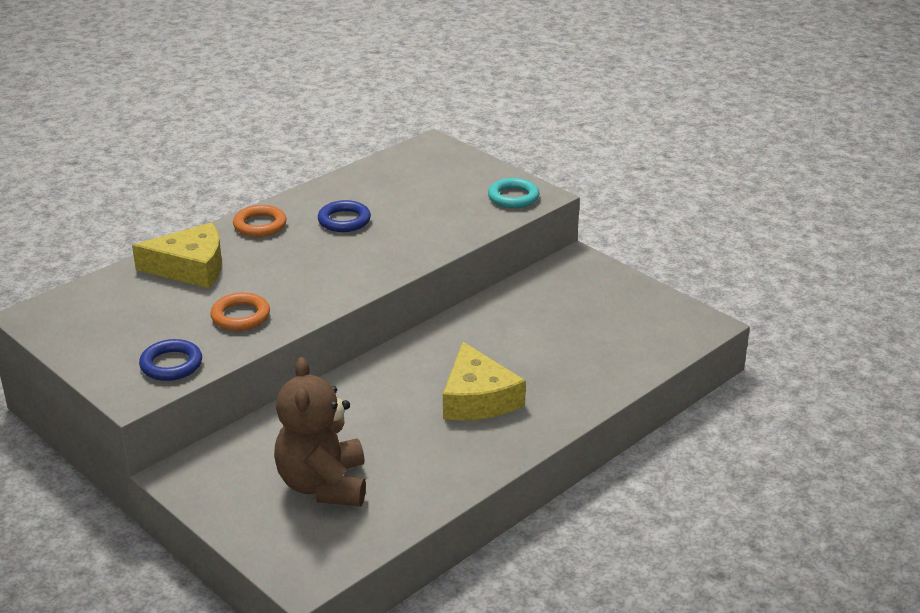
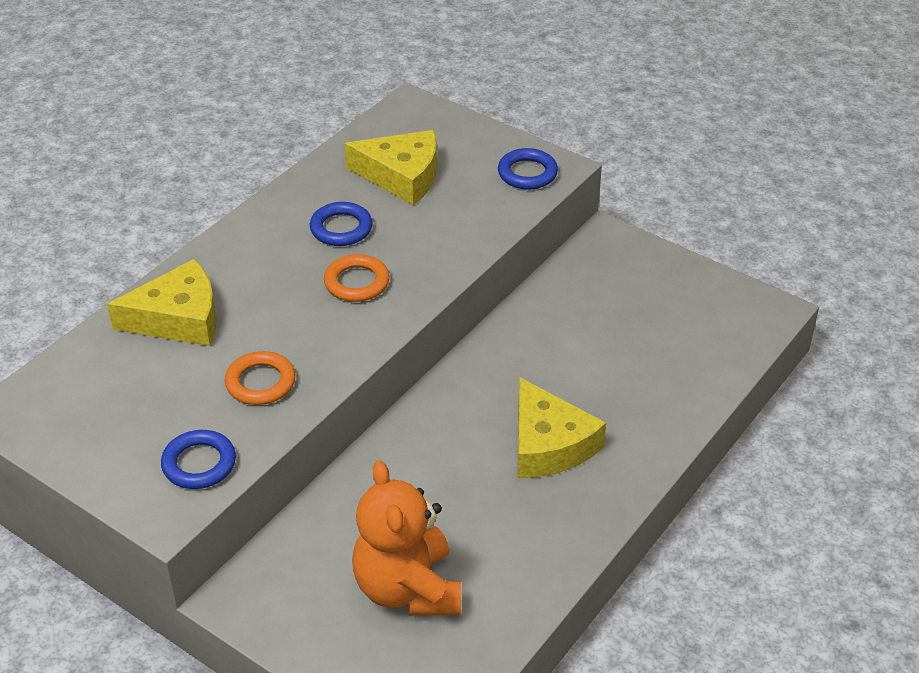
camera: 10 degrees left, 10 degrees up
orange ring [233,205,287,237] -> orange ring moved to [324,254,389,302]
brown teddy bear [274,357,366,507] -> orange teddy bear [352,460,461,616]
turquoise ring [488,178,539,208] -> blue ring [498,148,558,189]
none -> yellow cheese [344,130,437,205]

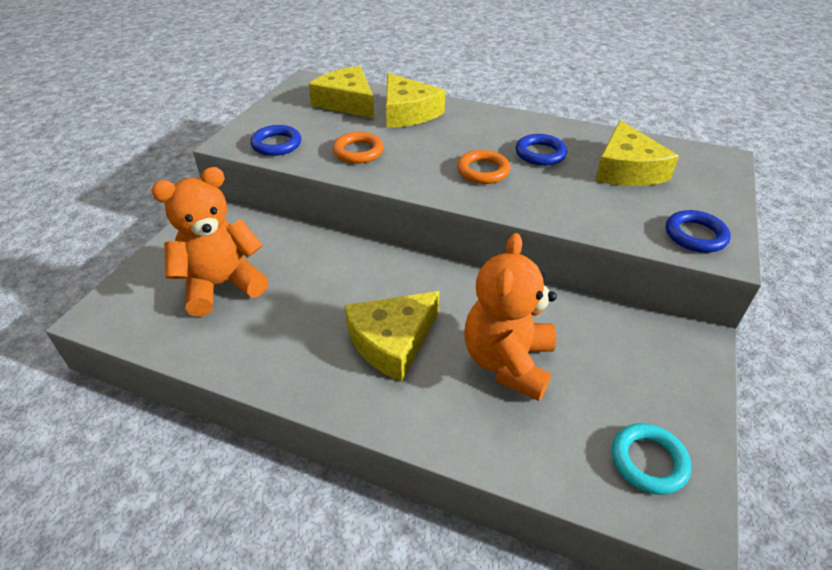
camera: 75 degrees right, 0 degrees up
none -> yellow cheese [309,66,374,118]
none -> orange teddy bear [464,233,557,401]
none -> turquoise ring [612,423,691,495]

